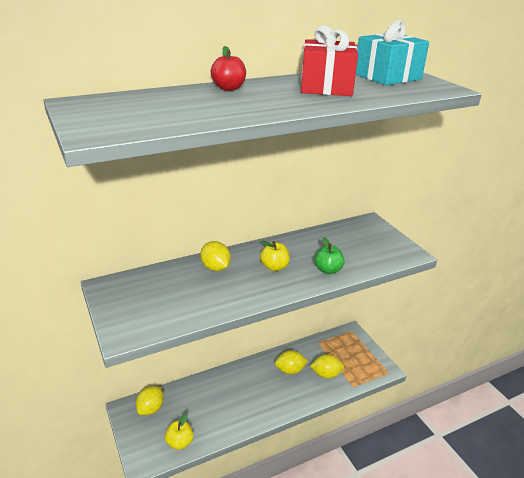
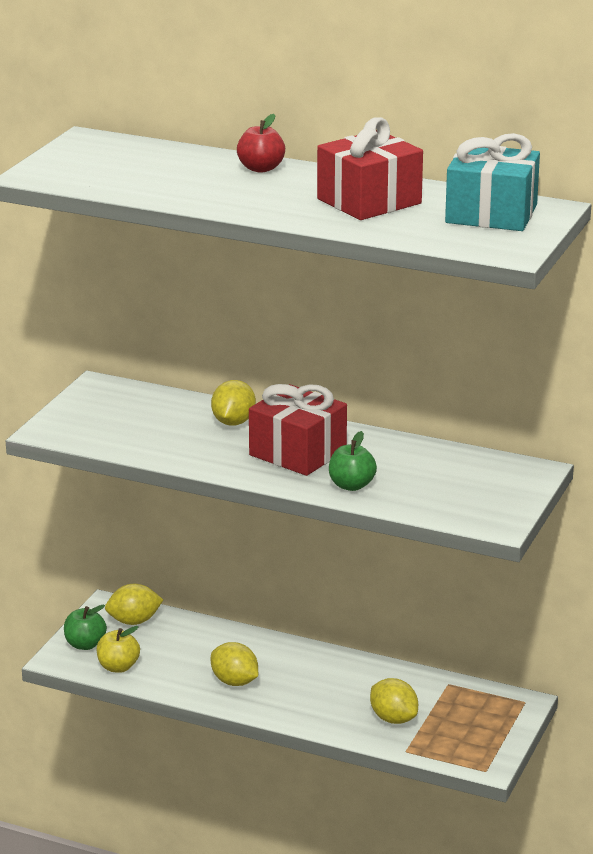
camera: 50 degrees right, 5 degrees down
yellow apple [260,241,290,271] -> red gift [249,384,347,476]
yellow lemon [275,350,308,374] -> yellow lemon moved to [211,642,258,686]
none -> green apple [64,605,107,650]

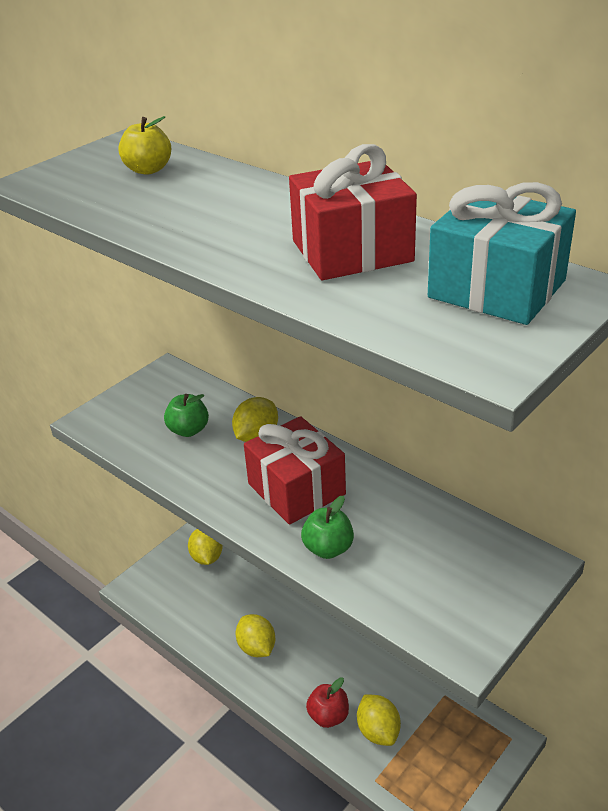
camera: 20 degrees right, 10 degrees up
green apple [64,605,107,650] -> green apple moved to [164,394,209,437]
yellow apple [97,626,140,673] -> yellow apple moved to [118,116,171,175]
yellow lemon [105,584,163,625] -> yellow lemon turned 75 degrees clockwise [188,529,223,565]
red apple [237,114,285,173] -> red apple moved to [306,677,349,728]

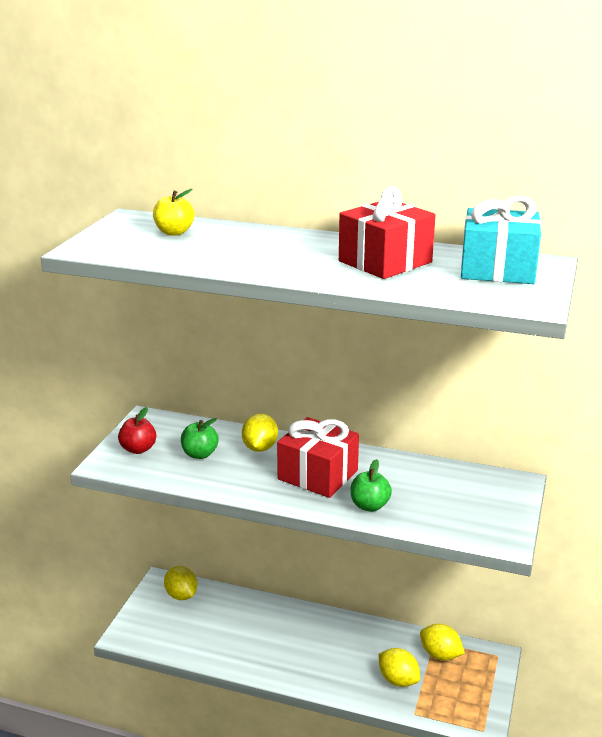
camera: 25 degrees left, 10 degrees down
yellow lemon [236,614,275,657] -> yellow lemon moved to [420,624,465,661]
red apple [306,677,349,728] -> red apple moved to [118,407,156,454]

